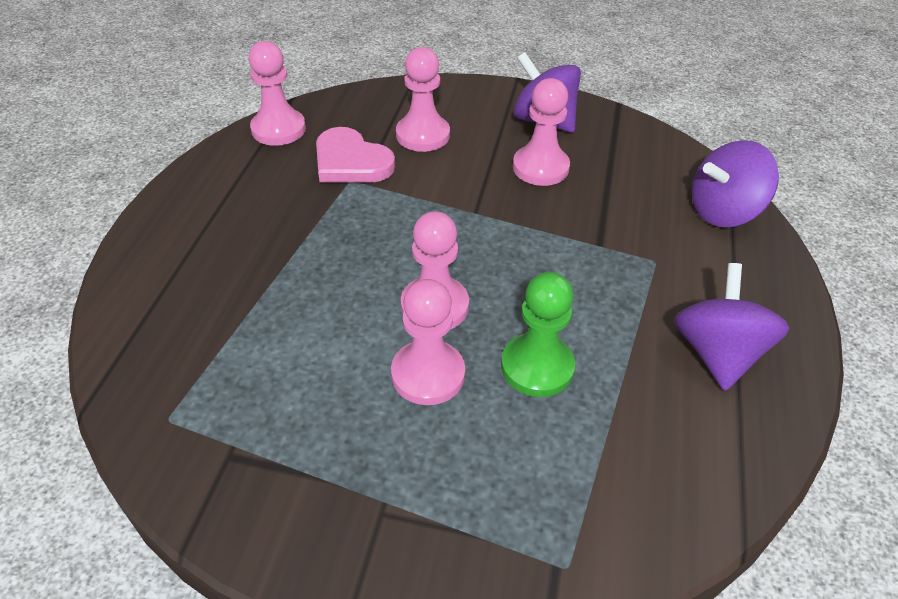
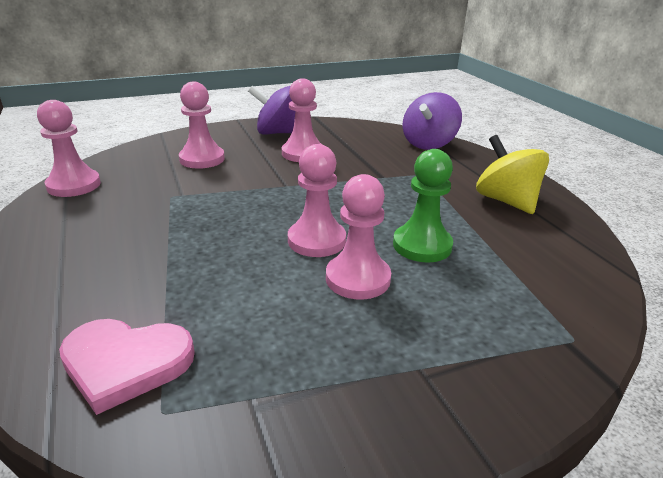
camera: 35 degrees left, 15 degrees down
pink heart [316,127,395,183] -> pink heart moved to [59,319,195,415]
purple spinning top [674,263,789,391] -> yellow spinning top [476,135,549,214]

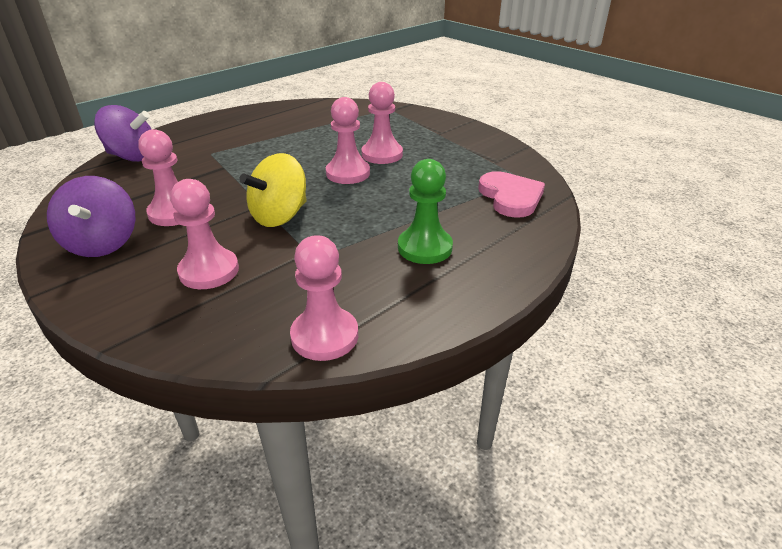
camera: 110 degrees left, 5 degrees up
green pawn [393,149,453,262] -> green pawn moved to [398,159,453,264]
yellow spinning top [476,135,549,214] -> yellow spinning top moved to [239,153,307,227]

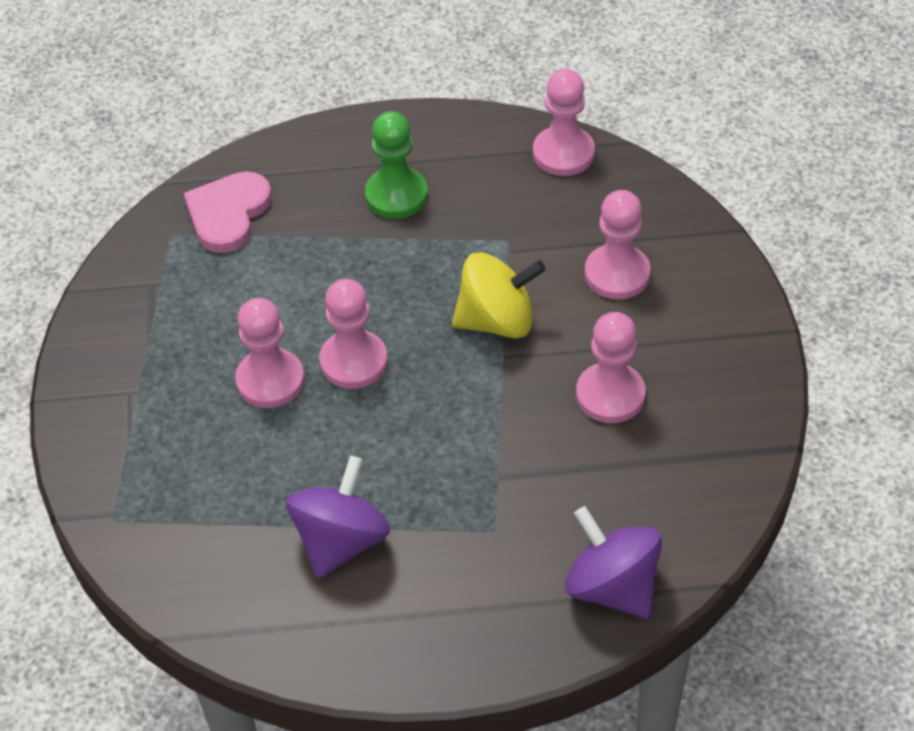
camera: 140 degrees left, 15 degrees up
purple spinning top [47,176,135,257] -> purple spinning top moved to [286,456,390,579]

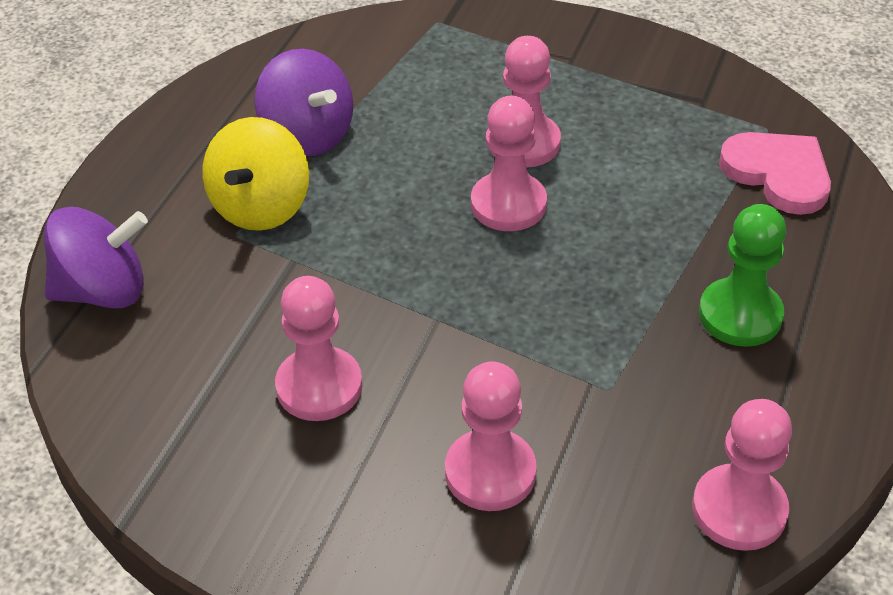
camera: 115 degrees right, 5 degrees down
yellow spinning top [452,252,546,338] -> yellow spinning top moved to [202,117,309,231]

